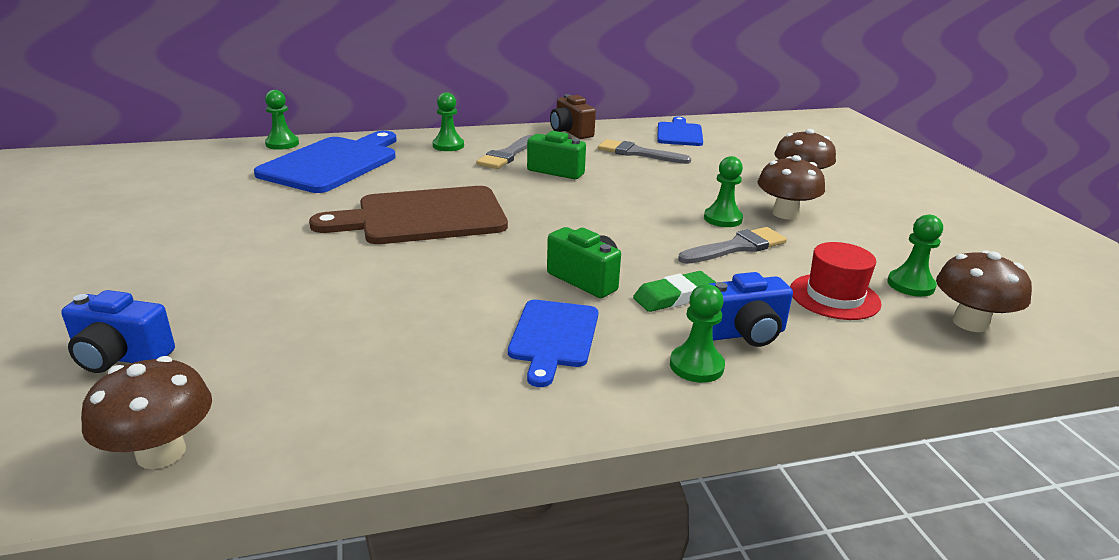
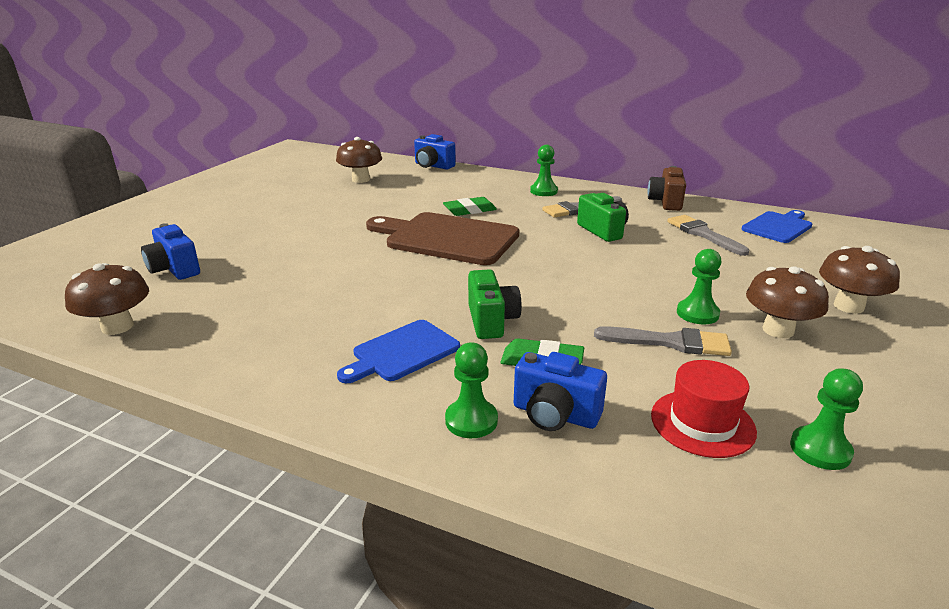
camera: 40 degrees right, 0 degrees up
blue cutting board [254,131,397,193] -> none
green pawn [265,90,299,150] -> blue camera [414,134,456,170]
brown mushroom [936,251,1032,332] -> brown mushroom moved to [336,137,382,183]
none -> green eraser [443,197,497,216]

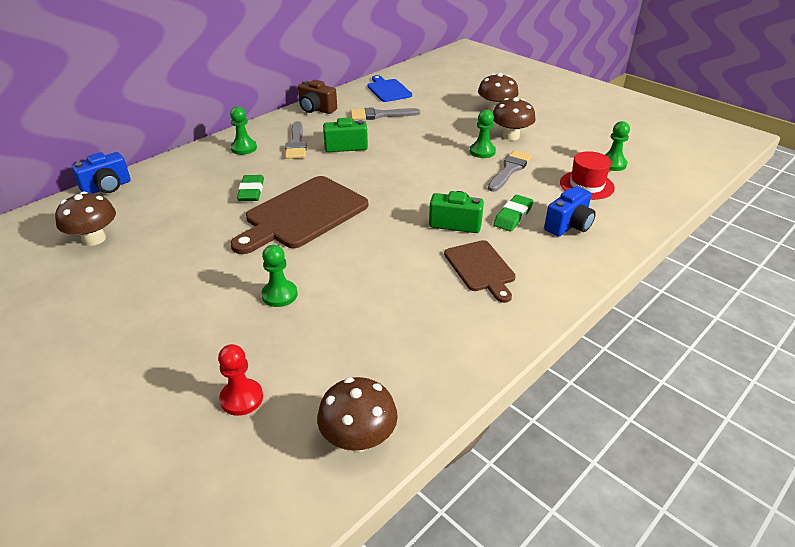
camera: 70 degrees left, 10 degrees up
blue camera [141,223,200,280] -> red pawn [218,344,263,416]
blue cutting board [337,320,460,383] -> brown cutting board [444,240,516,303]
green pawn [445,342,498,438] -> green pawn moved to [261,245,298,307]

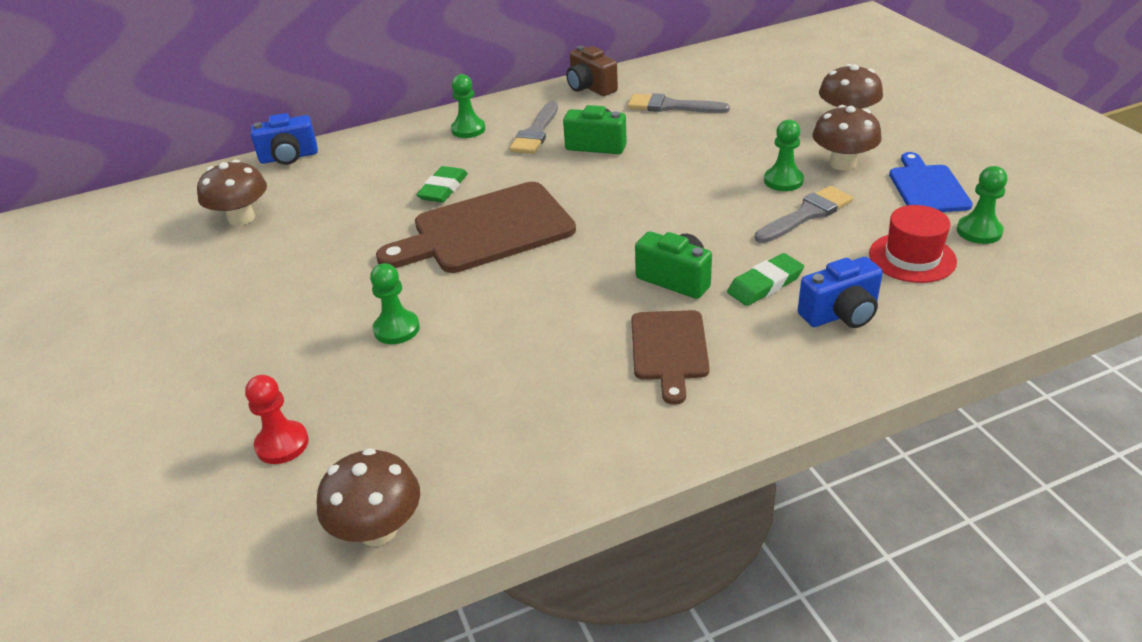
camera: 25 degrees right, 0 degrees up
blue cutting board [367,75,412,102] -> blue cutting board moved to [889,152,973,212]

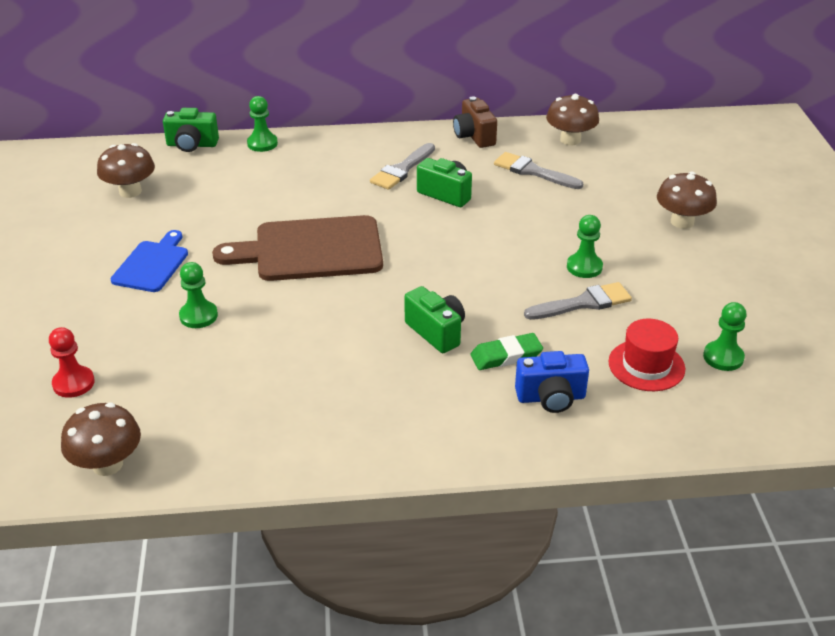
camera: 15 degrees right, 0 degrees up
blue camera [251,113,318,165] -> green camera [163,108,219,152]
green eraser [416,166,468,203] -> none
green pawn [451,74,485,138] -> green pawn moved to [247,96,278,152]
brown cutting board [631,310,710,405] -> none
brown mushroom [812,105,882,170] -> brown mushroom moved to [546,94,599,145]
blue cutting board [889,152,973,212] -> blue cutting board moved to [111,230,188,292]

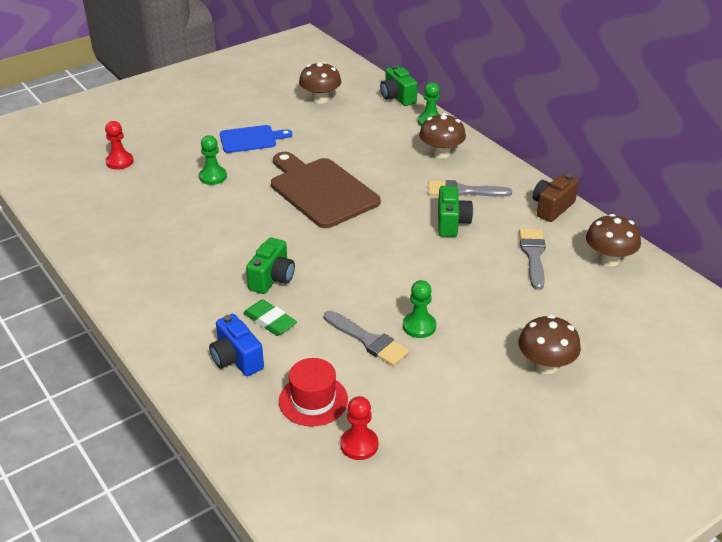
camera: 60 degrees right, 0 degrees up
brown mushroom [61,403,141,476] -> brown mushroom moved to [419,113,466,159]
green pawn [703,302,746,371] -> red pawn [340,396,378,460]

